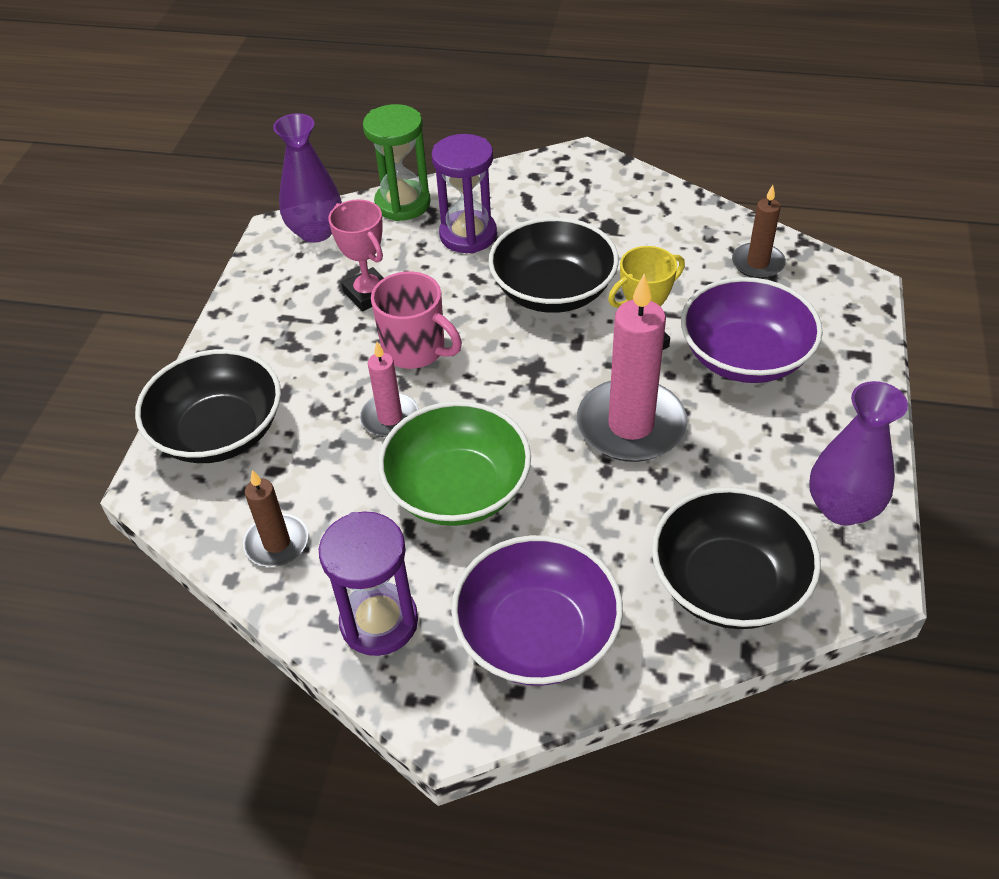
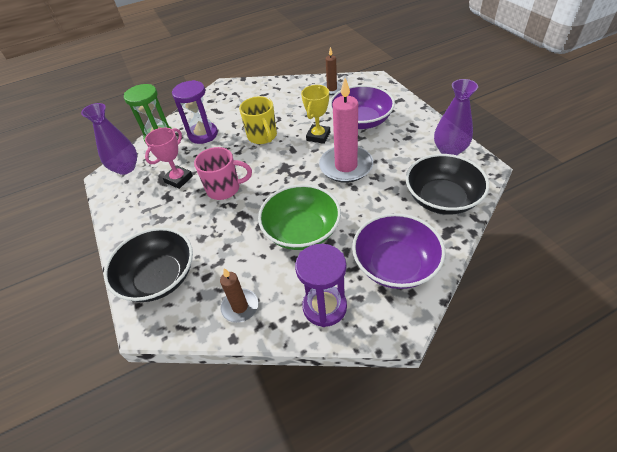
camera: 35 degrees left, 0 degrees up
pink trophy [328,199,384,312] -> pink trophy turned 75 degrees counterclockwise [145,128,193,189]
pink candle [360,342,419,437] -> none
black bowl [488,217,619,313] -> yellow mug [239,96,277,144]

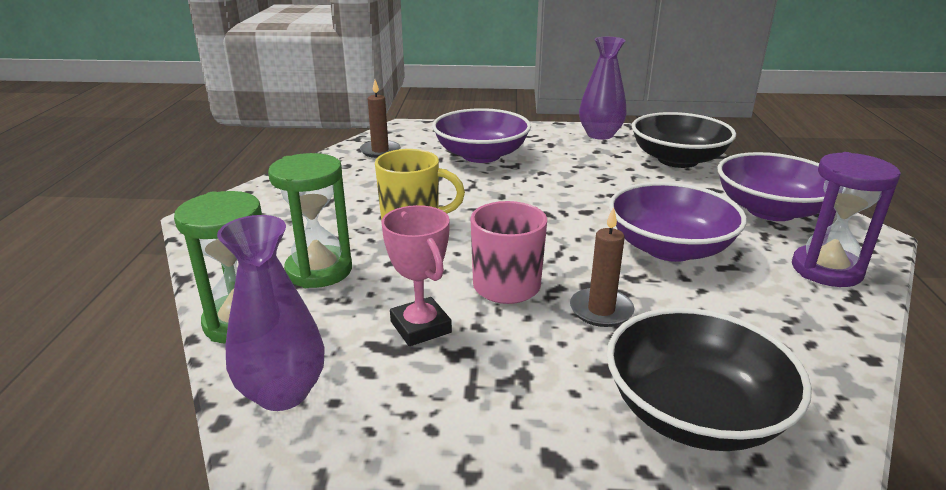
camera: 65 degrees left, 20 degrees down
purple hourglass [172,80,218,144] -> green hourglass [268,153,352,288]
brown candle [220,268,259,323] -> brown candle moved to [570,207,635,327]
green bowl [258,184,341,250] -> purple bowl [609,182,747,262]
yellow trophy [301,85,330,144] -> none
pink candle [319,78,373,183] -> none

